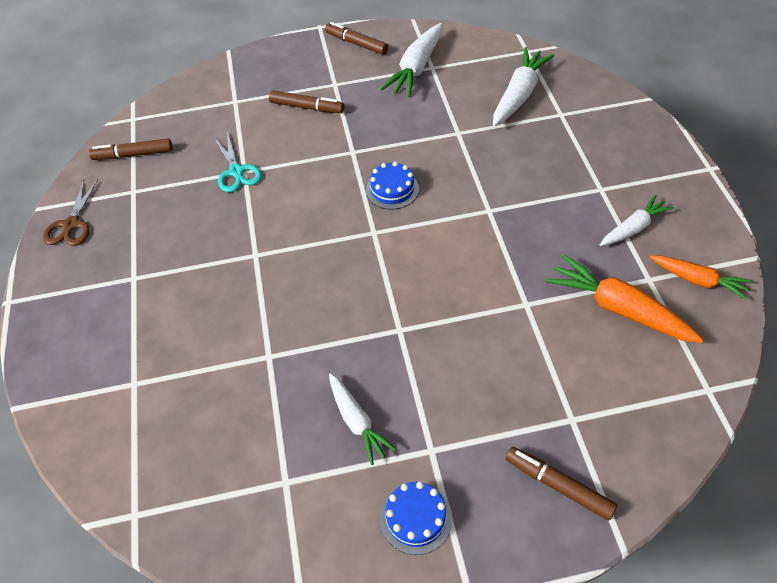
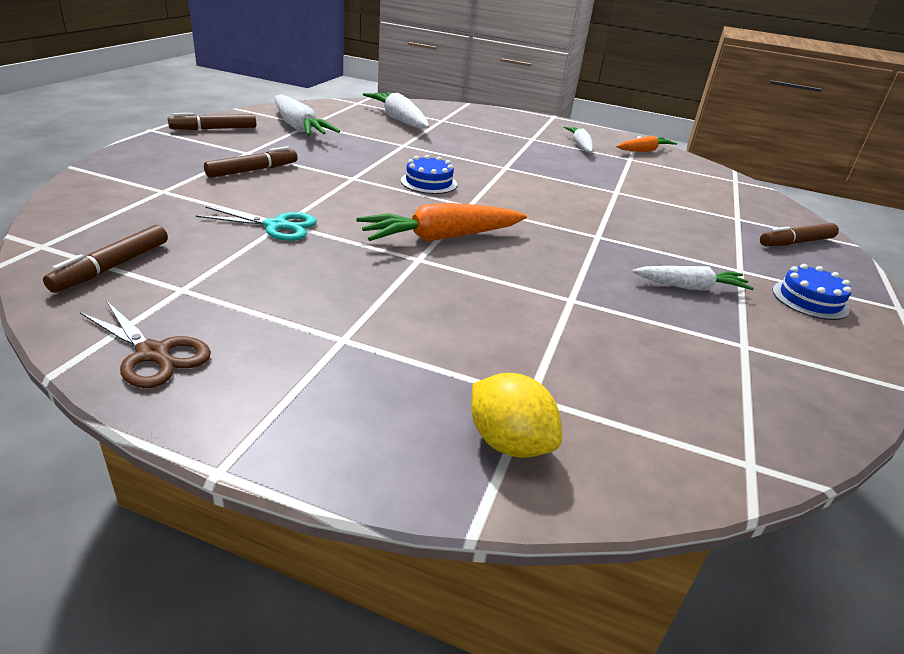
camera: 65 degrees left, 20 degrees down
orange carrot [546,254,704,343] -> orange carrot moved to [356,203,527,242]
none -> yellow lemon [471,373,562,458]

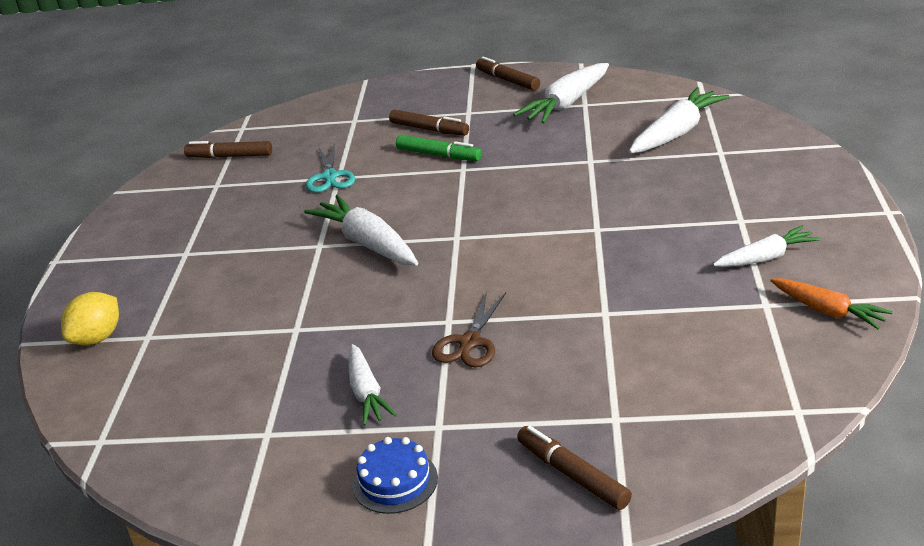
camera: 80 degrees right, 0 degrees up
brown scissors [80,301,211,388] -> brown scissors moved to [432,291,506,367]
orange carrot [356,203,527,242] -> white carrot [304,195,418,266]
blue cake [401,155,457,194] -> none
none -> green marker [396,135,481,161]

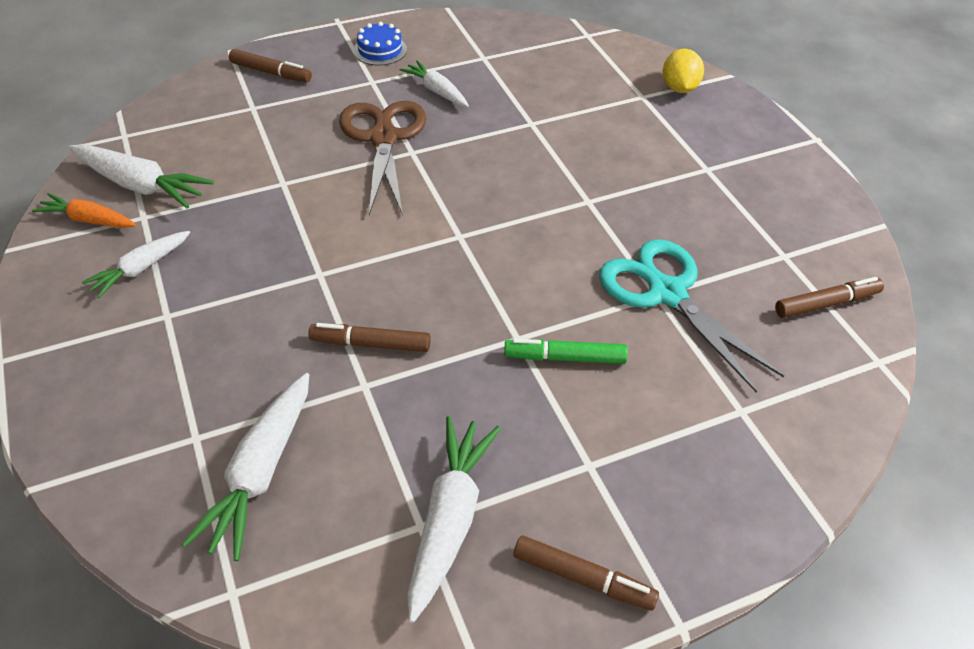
camera: 150 degrees right, 15 degrees up
white carrot [304,195,418,266] -> white carrot moved to [69,144,214,209]
turquoise scissors [306,144,355,193] -> turquoise scissors [599,239,784,392], size x1.73
brown marker [389,109,469,136] -> brown marker moved to [308,323,431,352]
brown scissors [432,291,506,367] -> brown scissors [339,101,427,215], size x1.73

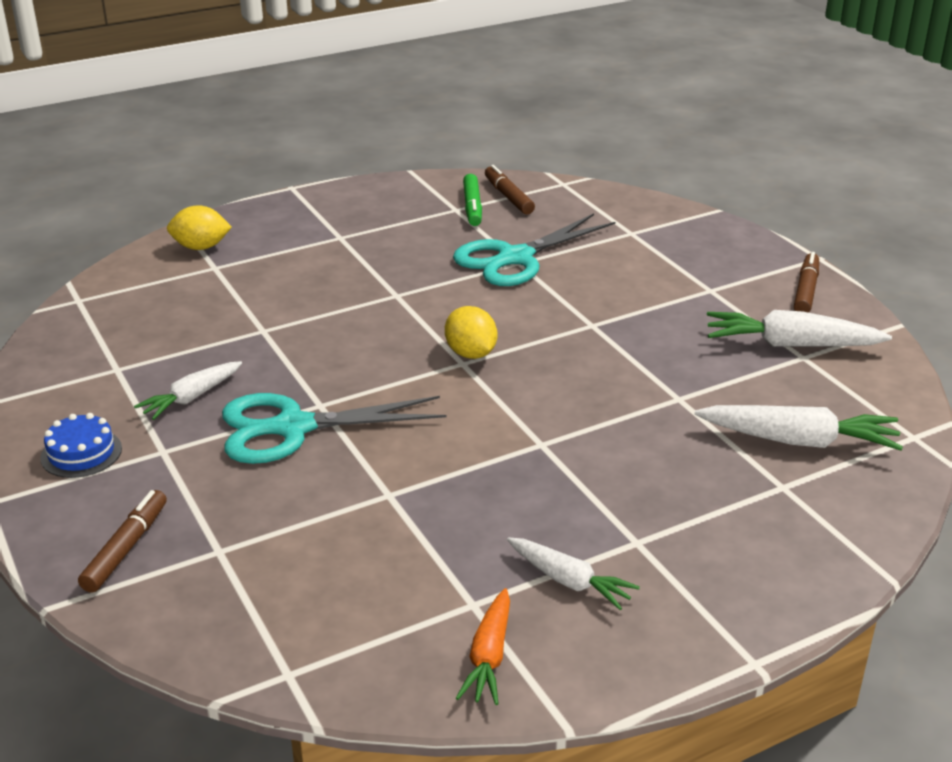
camera: 95 degrees left, 15 degrees down
white carrot [69,144,214,209] -> none
brown marker [308,323,431,352] -> none
brown scissors [339,101,427,215] -> turquoise scissors [222,393,447,464]
green marker [504,339,628,364] -> green marker moved to [463,174,482,226]
none -> yellow lemon [445,306,497,359]

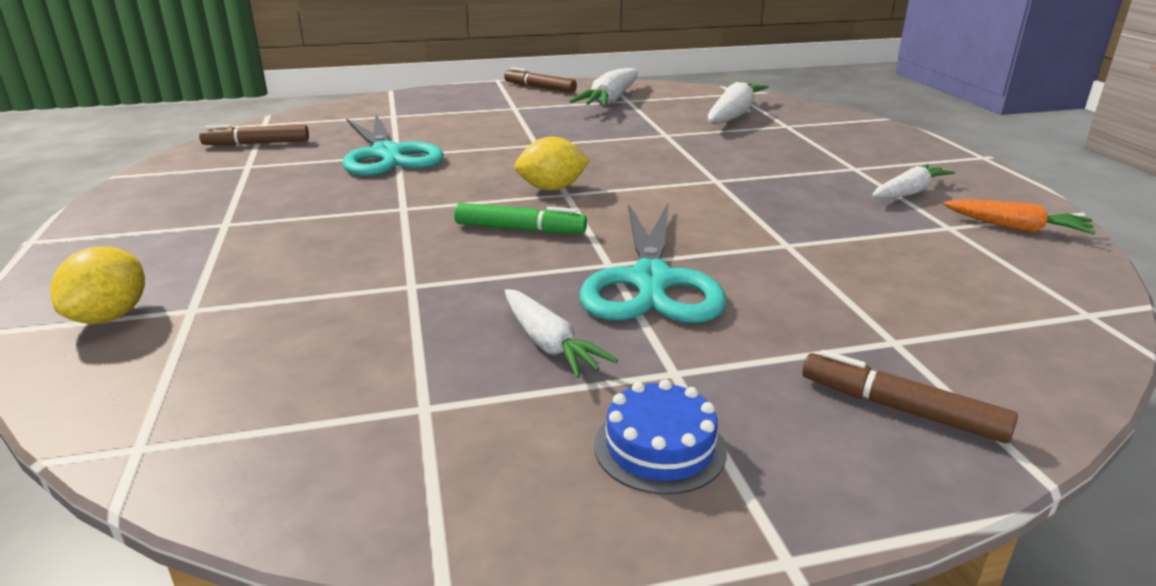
camera: 75 degrees left, 5 degrees down
green marker [463,174,482,226] -> green marker moved to [454,203,587,233]

